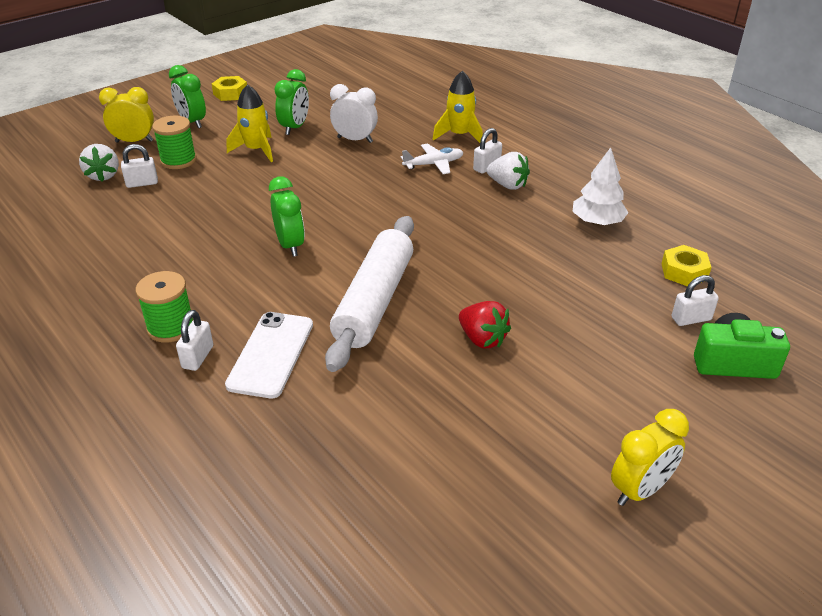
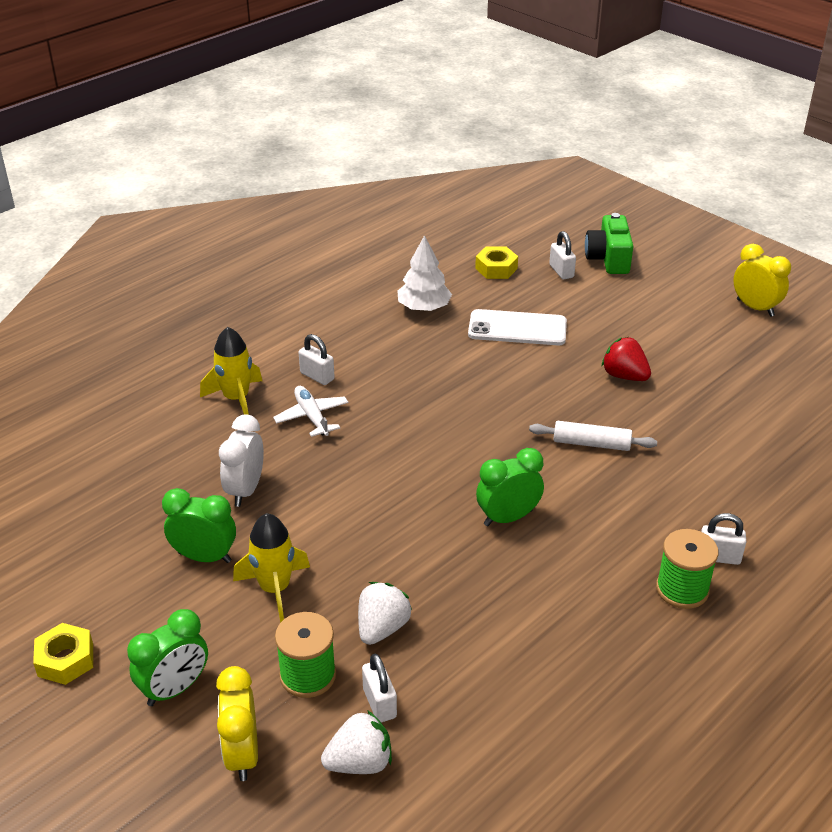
camera: 95 degrees left, 0 degrees up
white phone [225,312,313,398] -> white phone moved to [468,309,567,345]
white rolling pin [325,216,414,372] -> white rolling pin [529,421,657,451], size x0.51
red strawberry [459,301,511,349] -> red strawberry turned 90 degrees counterclockwise [602,337,651,381]
white strawberry [486,152,530,190] -> white strawberry moved to [358,582,412,645]

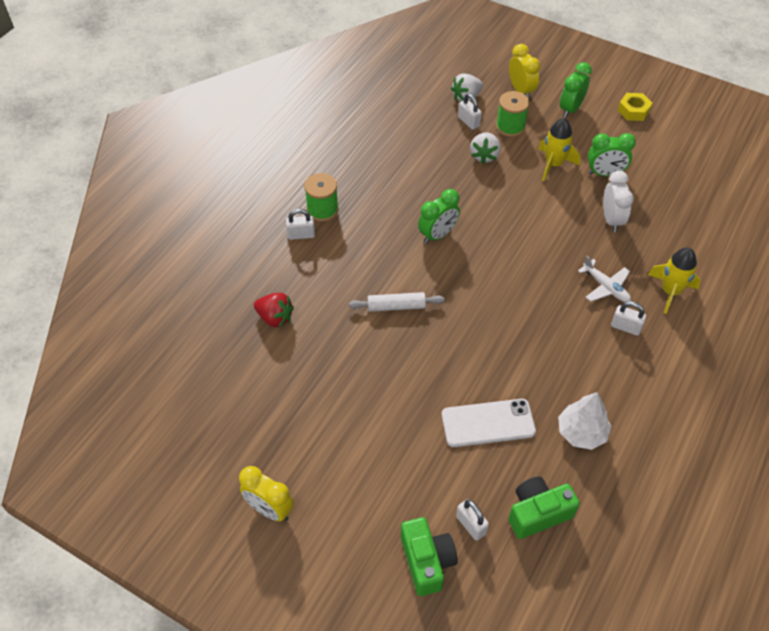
camera: 165 degrees right, 15 degrees up
yellow nut [475,247,518,279] -> green camera [508,477,580,539]
red strawberry [602,337,651,381] -> red strawberry moved to [254,293,294,327]

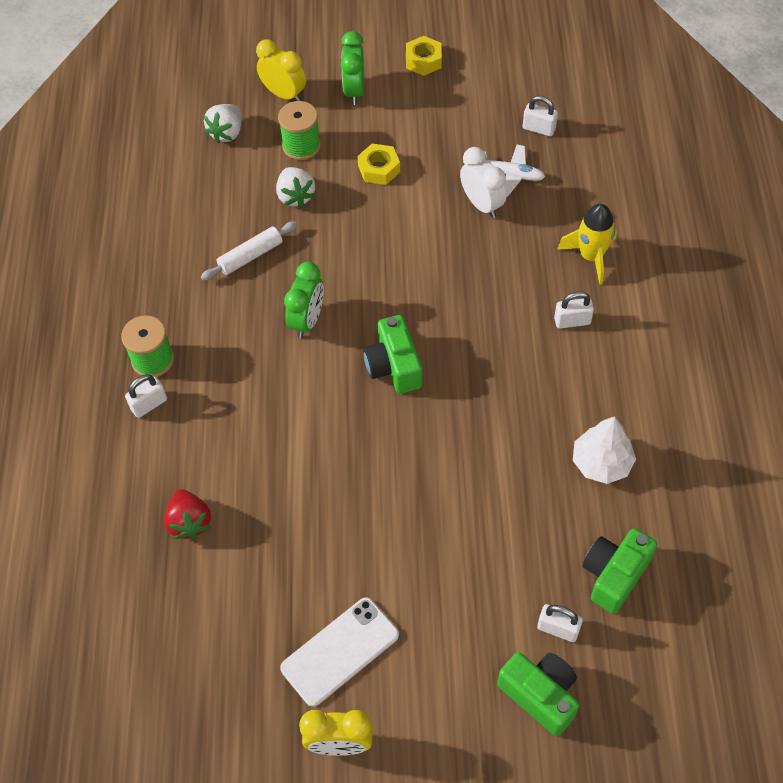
camera: 30 degrees left, 5 degrees up
red strawberry [254,293,294,327] -> red strawberry turned 75 degrees clockwise [164,489,211,539]
white rolling pin [349,292,444,312] -> white rolling pin moved to [201,221,297,281]
white phone [442,399,536,447] -> white phone moved to [280,597,399,707]
white padlock [458,93,482,130] -> white padlock moved to [523,96,558,136]
yellow rocket [538,118,580,181] -> yellow nut [357,144,400,185]
white plane [578,255,631,302] -> white plane moved to [484,144,545,197]
green clock [588,133,636,176] -> none
none -> green camera [363,315,422,394]

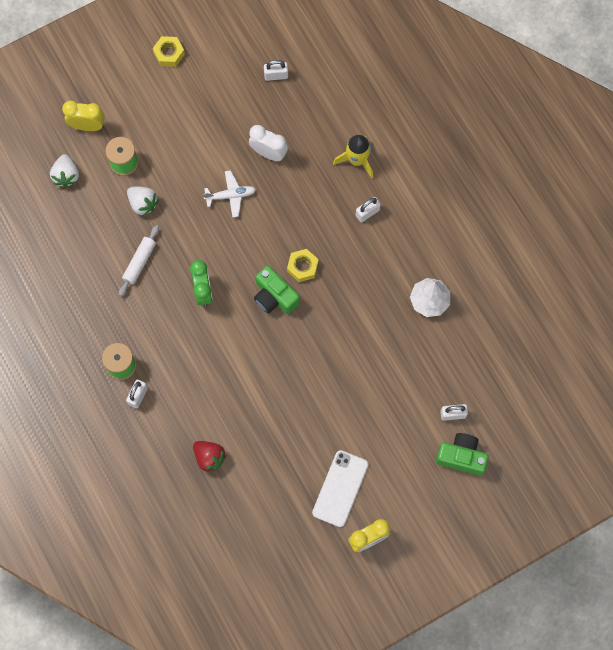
camera: 30 degrees left, 15 degrees up
green clock [341,31,364,105] -> none
yellow nut [357,144,400,185] -> yellow nut moved to [287,249,319,282]
white plane [484,144,545,197] -> white plane moved to [203,170,256,217]
green camera [582,528,657,614] -> none

